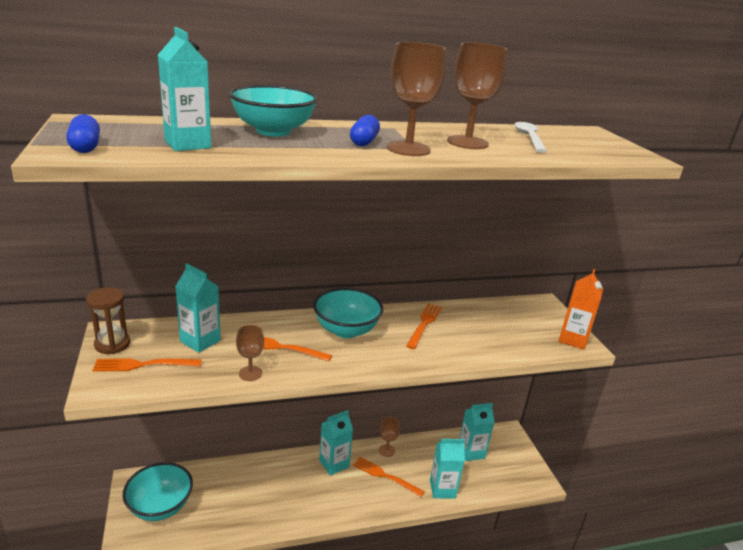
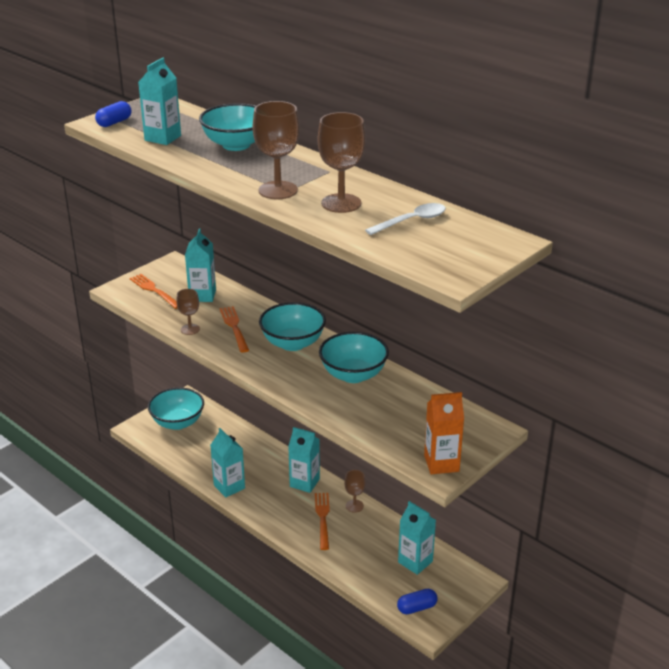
camera: 60 degrees right, 5 degrees up
brown hourglass [86,287,130,354] -> none
blue capsule [350,115,380,146] -> blue capsule moved to [397,589,438,614]
orange fork [406,303,442,349] -> turquoise bowl [319,332,389,383]
turquoise carton [430,439,465,499] -> turquoise carton moved to [210,428,245,497]

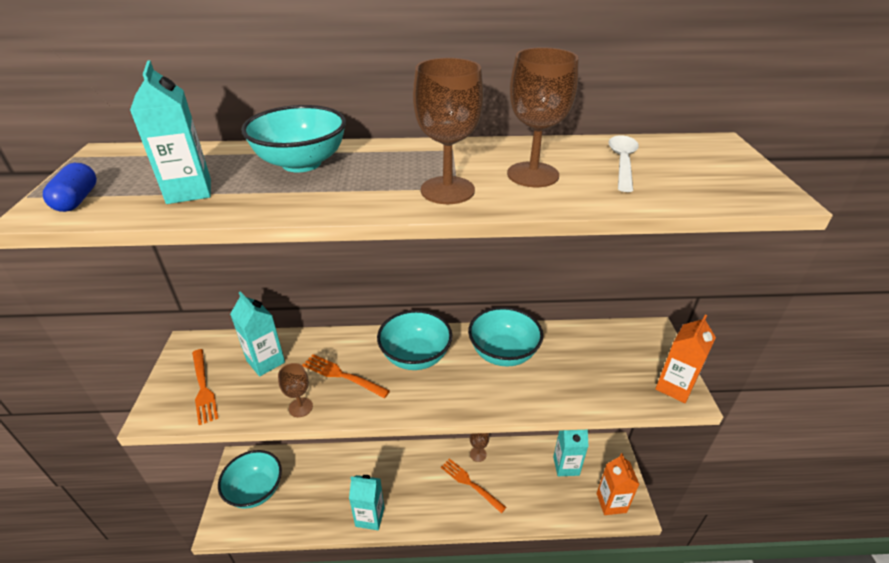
camera: 45 degrees left, 5 degrees up
orange fork [129,274,178,309] -> orange fork turned 120 degrees counterclockwise [192,349,218,425]
turquoise carton [288,427,320,493] -> none
blue capsule [397,589,438,614] -> orange carton [597,453,640,515]

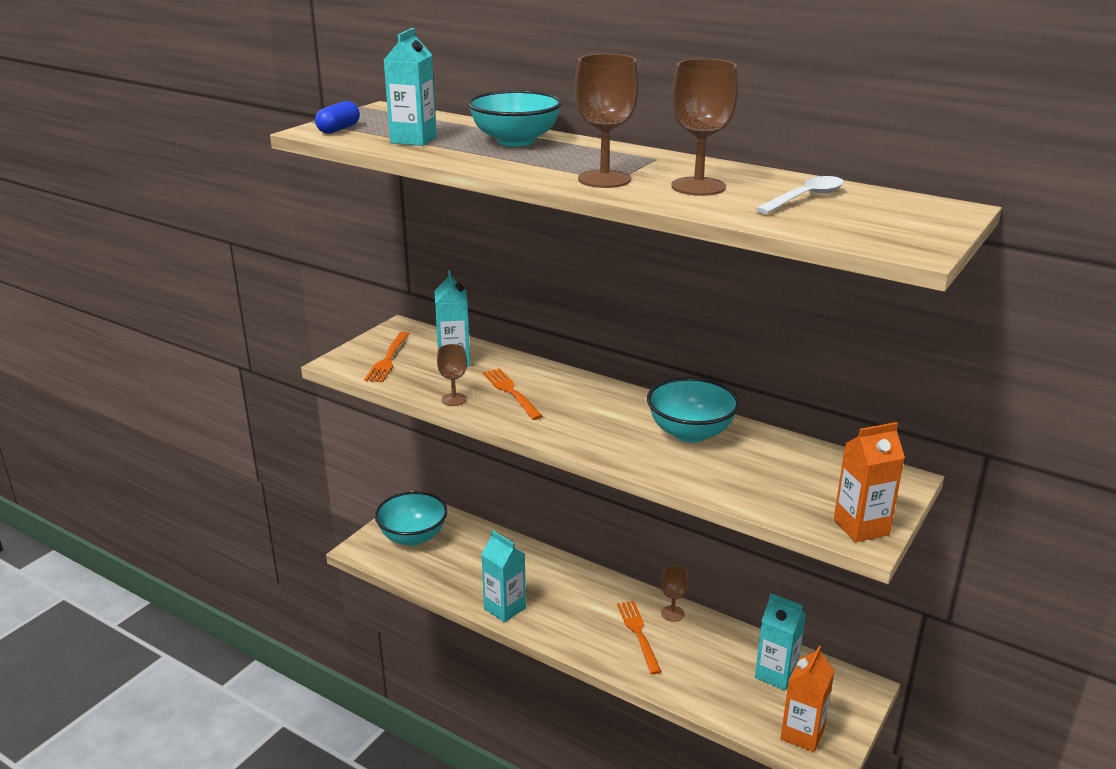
camera: 35 degrees right, 10 degrees down
turquoise bowl [377,310,452,370] -> none

